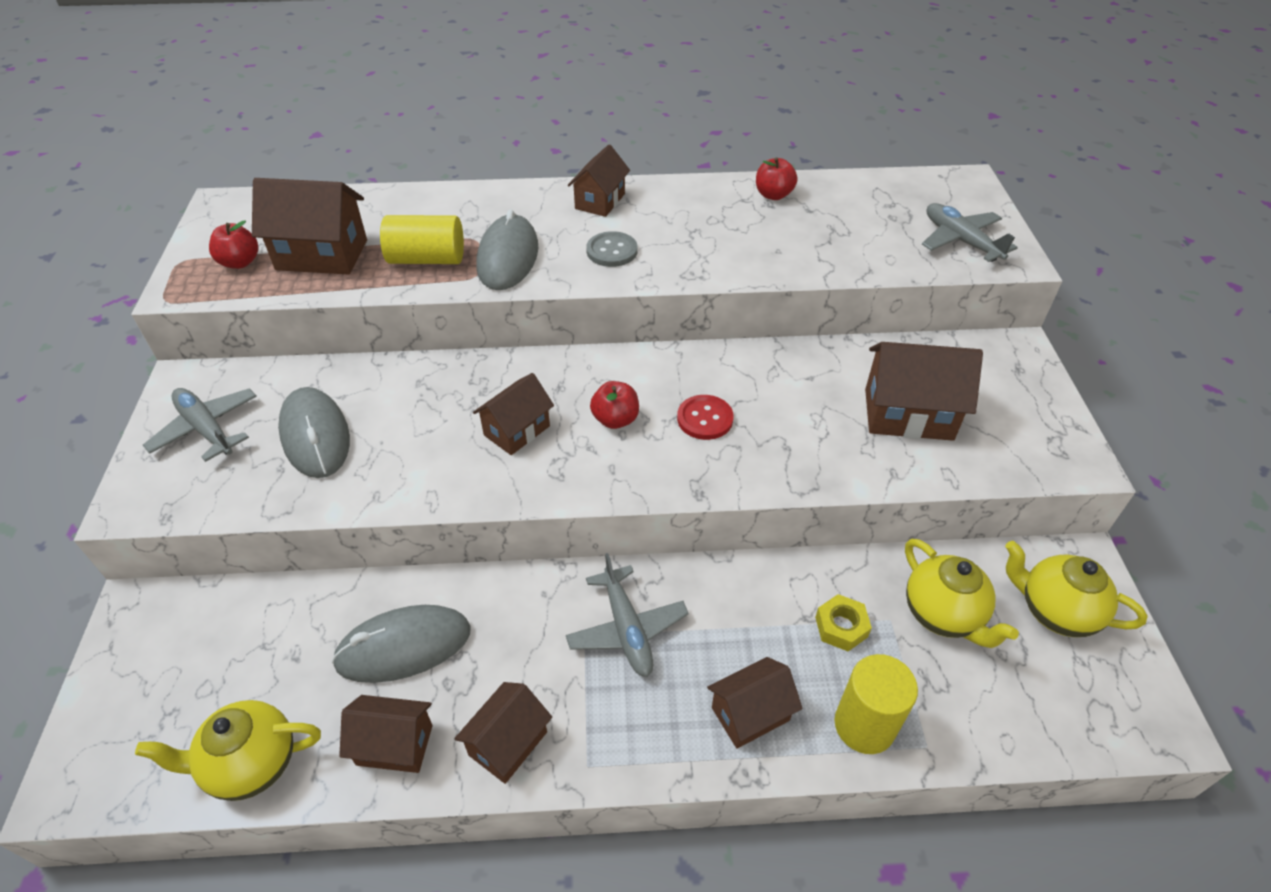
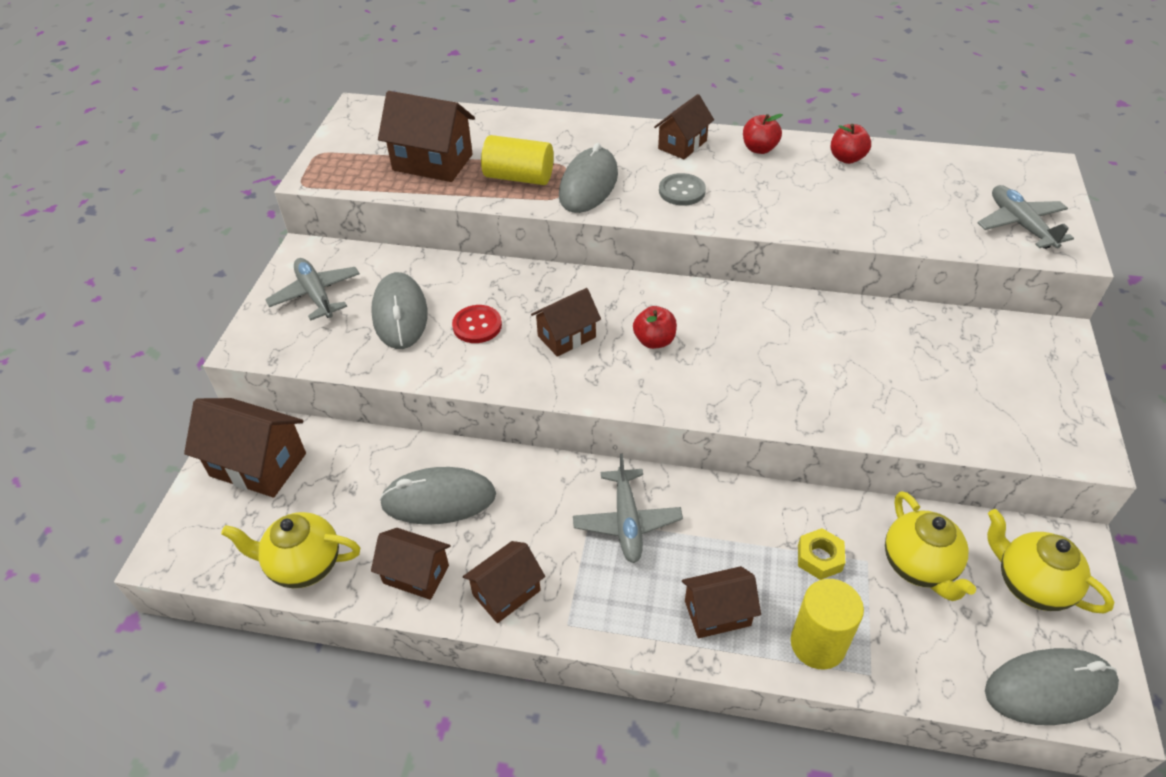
camera: 15 degrees right, 0 degrees up
red apple [209,220,258,269] -> red apple moved to [743,114,783,154]
red button [677,395,734,440] -> red button moved to [452,305,502,343]
brown house [865,342,983,441] -> brown house moved to [184,398,306,497]
none -> grey mouse [985,648,1119,725]

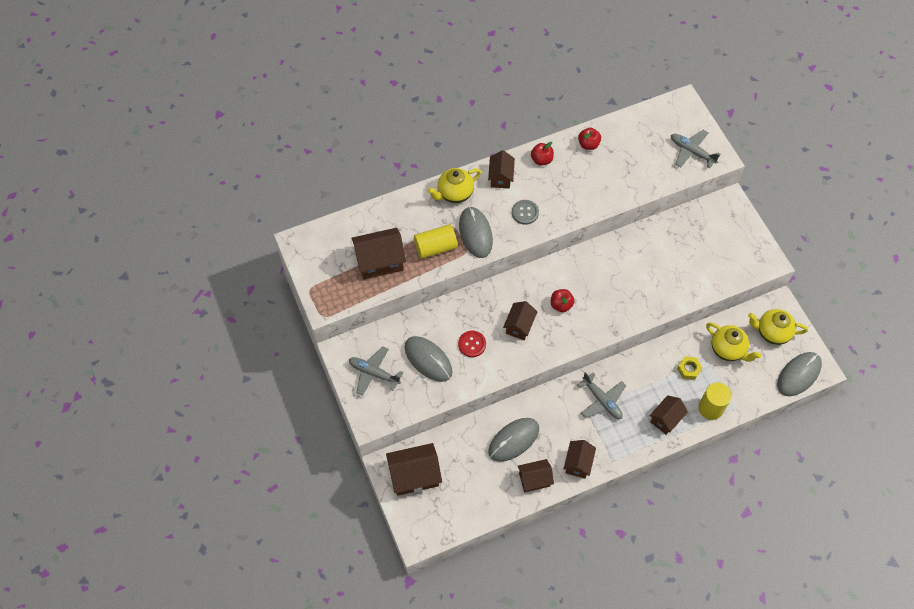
camera: 35 degrees left, 15 degrees up
yellow teapot [221,512,360,588] -> yellow teapot moved to [427,168,481,203]

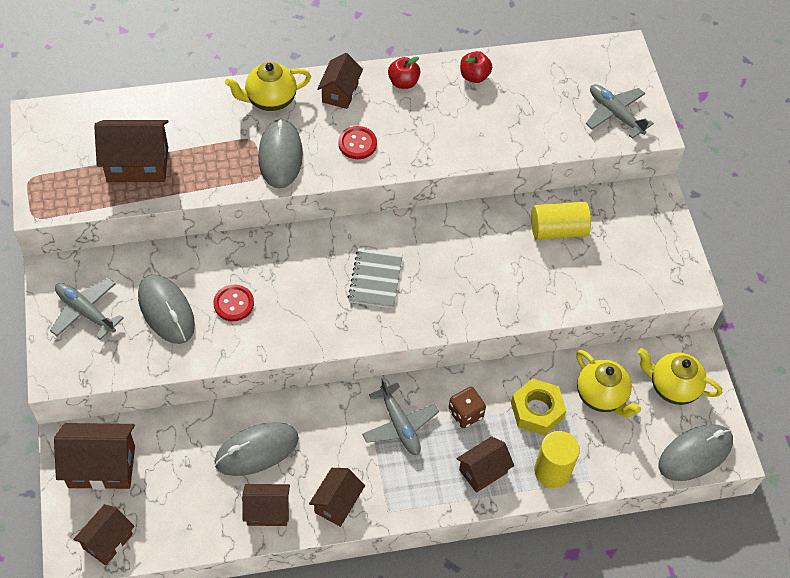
camera: 10 degrees right, 5 degrees down
yellow cylinder [414,224,458,259] -> yellow cylinder moved to [531,202,591,240]
brown house [503,301,537,340] -> brown house moved to [73,504,135,566]
grey button [512,200,539,225] -> red button [338,126,377,159]
red apple [551,289,575,312] -> grey notebook [348,248,403,308]
yellow nut [677,356,702,380] -> yellow nut [511,378,566,435], size x1.56
none -> brown dice [448,387,486,428]

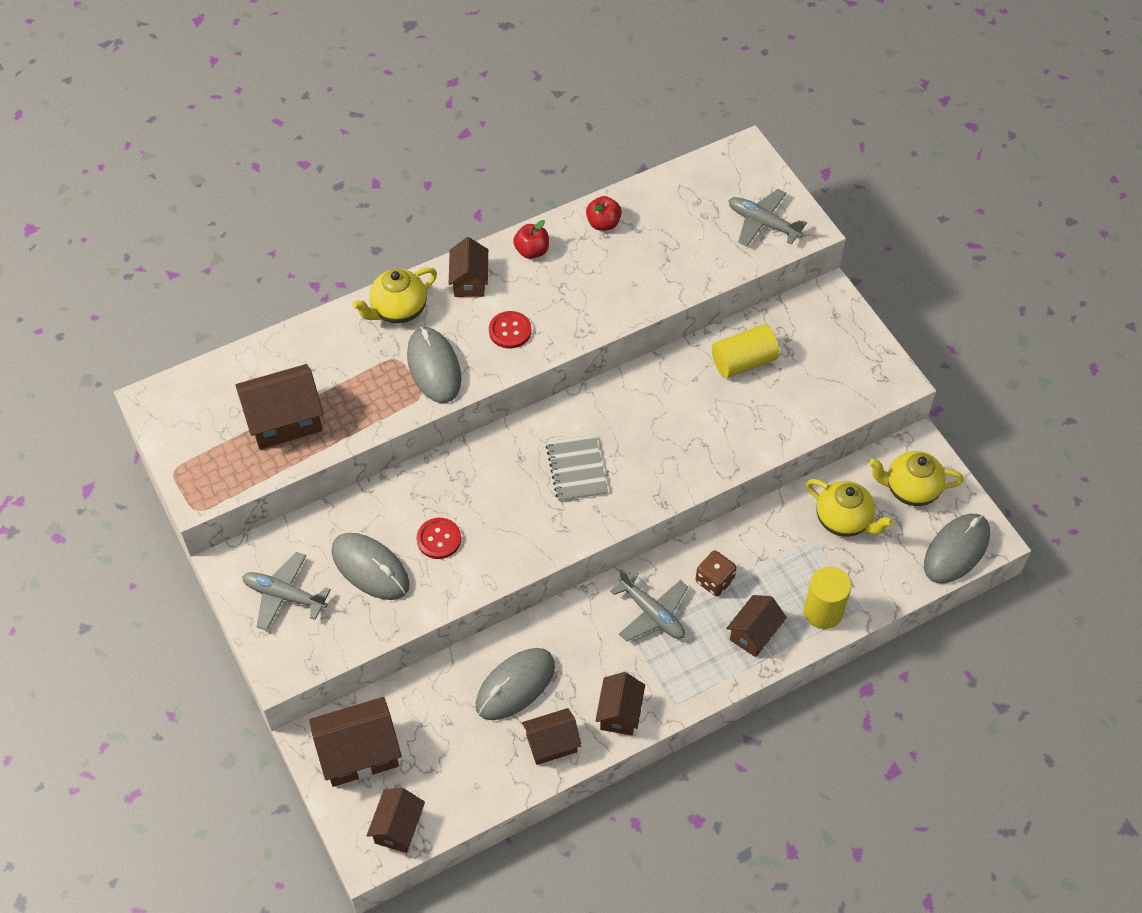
camera: 15 degrees left, 0 degrees up
yellow nut [511,378,566,435] -> none

